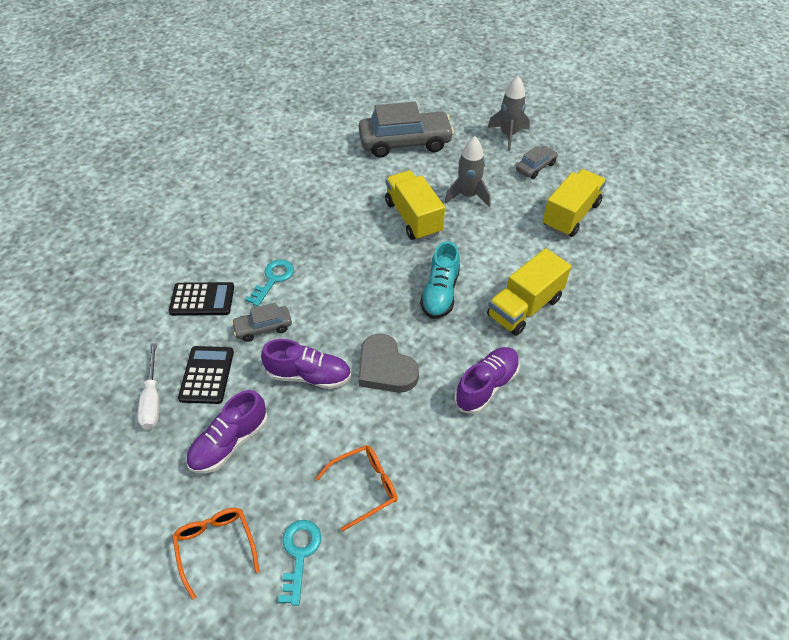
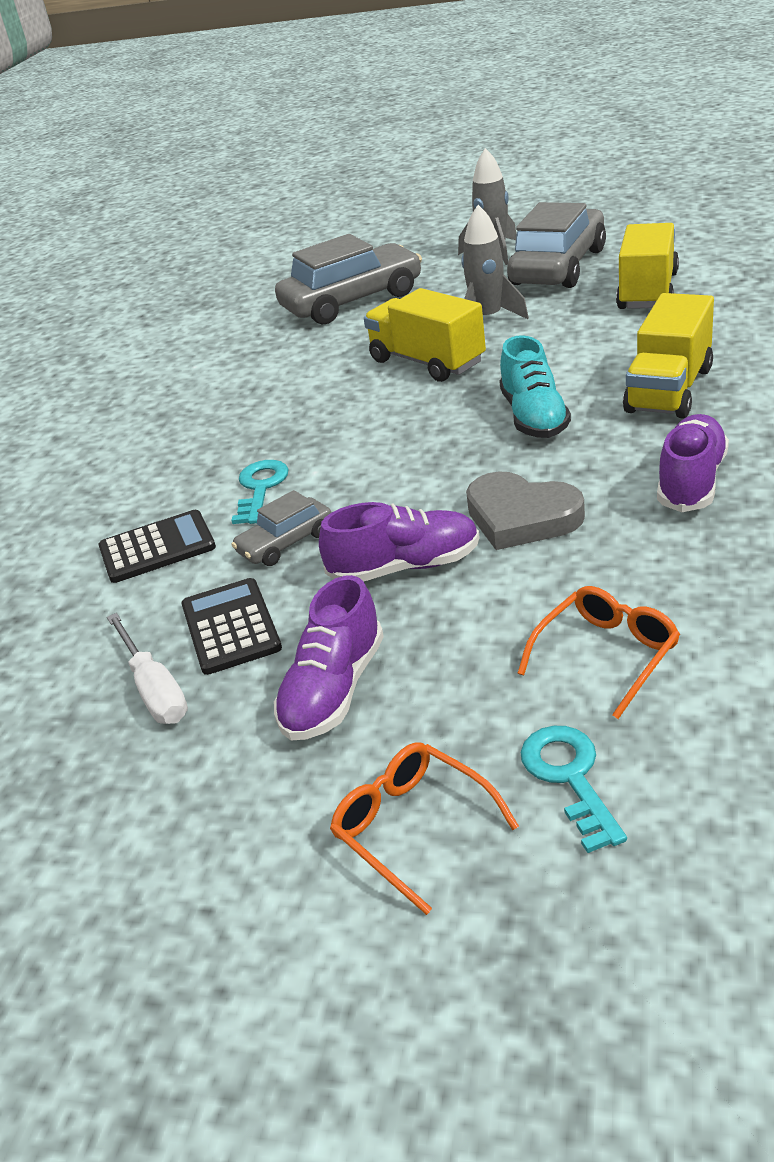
camera: 15 degrees left, 15 degrees down
grey car [516,146,558,179] -> grey car [507,202,606,288], size x2.02

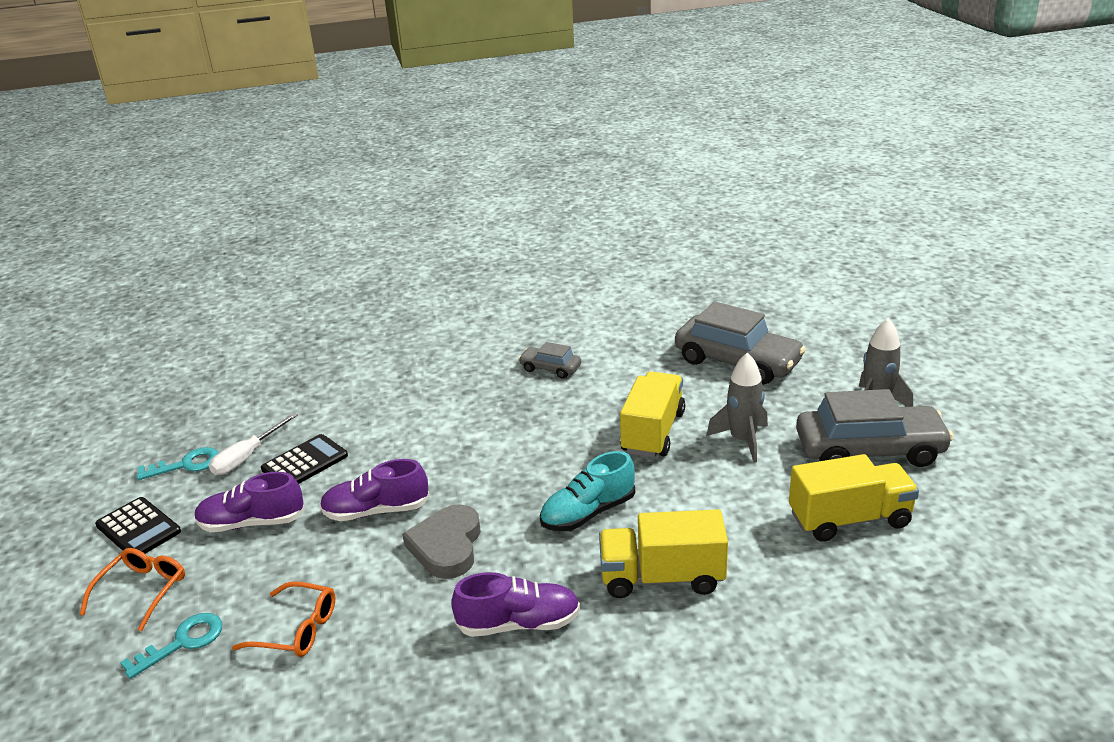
camera: 60 degrees right, 5 degrees down
black calculator [98,510,216,583] -> black calculator moved to [95,497,181,554]
turquoise key [231,460,289,524] -> turquoise key moved to [137,447,219,480]
grey car [231,490,332,566] -> grey car moved to [519,342,581,379]
purple shoe [319,502,480,581] -> purple shoe turned 120 degrees clockwise [320,459,430,521]

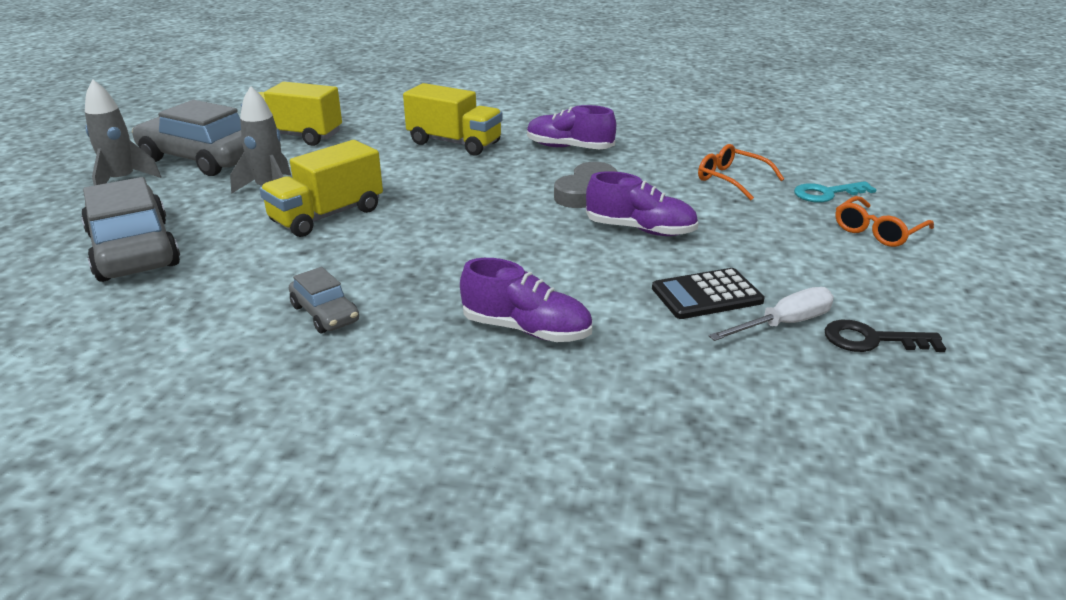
camera: 155 degrees left, 0 degrees up
black calculator [95,497,181,554] -> none
turquoise key [137,447,219,480] -> black key [825,320,946,352]
purple shoe [194,472,305,532] -> purple shoe moved to [460,258,592,342]
turquoise shoe [540,451,635,531] -> none

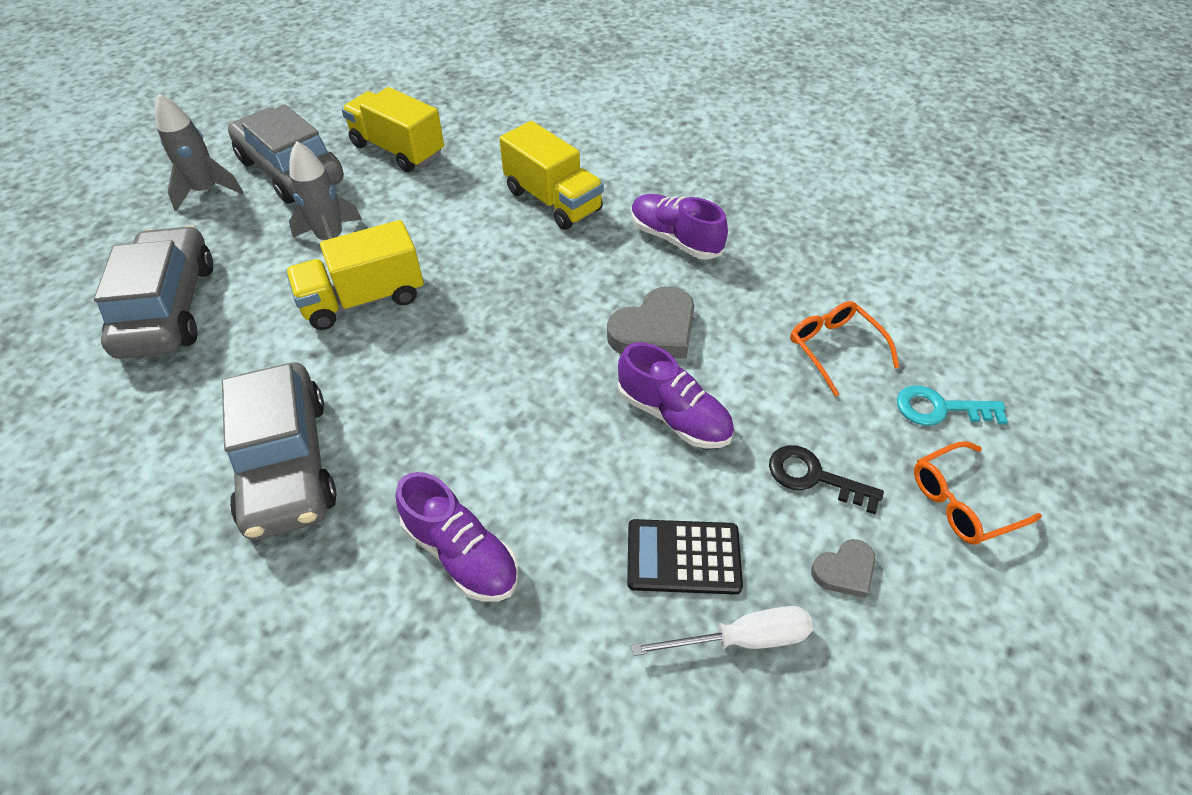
camera: 20 degrees right, 20 degrees up
grey car [289,267,359,333] -> grey car [222,362,337,540], size x2.02
black key [825,320,946,352] -> black key moved to [769,445,884,514]
none -> grey heart [811,539,875,598]

